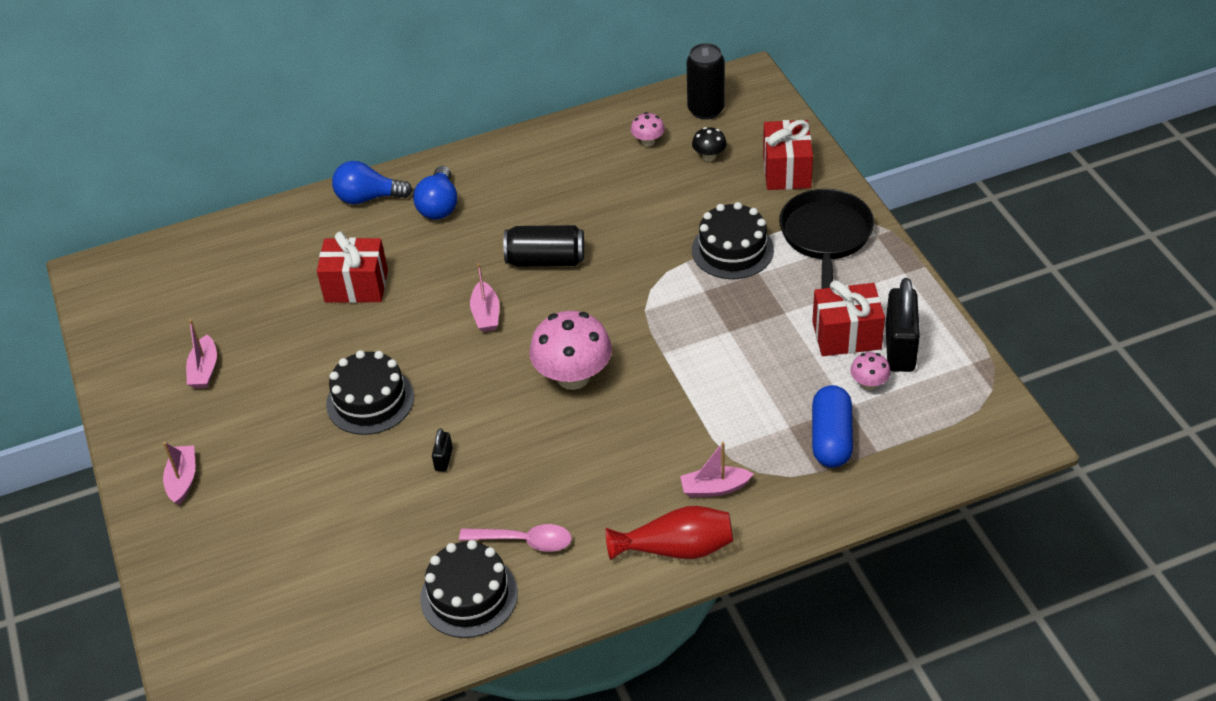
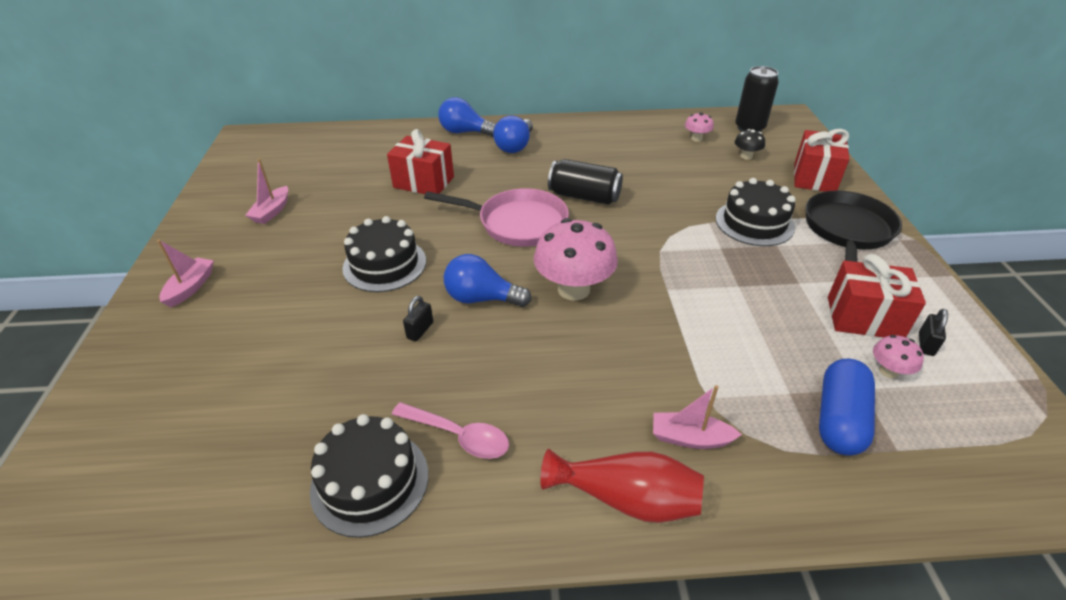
camera: 15 degrees right, 5 degrees down
pink boat [470,263,500,332] -> pink pan [424,188,569,247]
black padlock [885,278,920,372] -> black padlock [919,309,948,356], size x0.46
none -> blue light bulb [444,254,532,307]

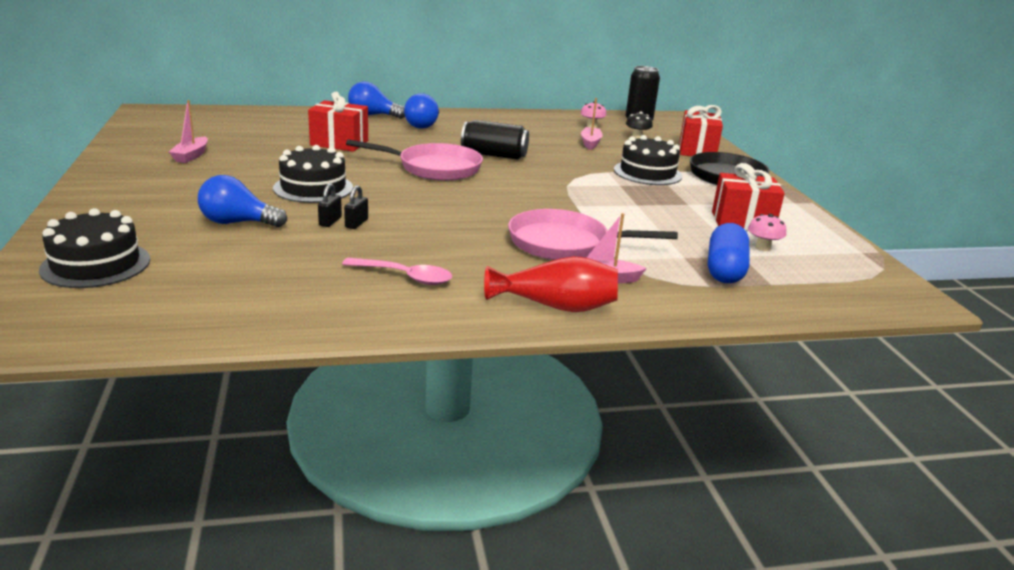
camera: 10 degrees left, 15 degrees down
pink boat [157,240,214,307] -> pink boat moved to [581,98,603,150]
black cake [310,414,429,538] -> black cake moved to [39,208,150,288]
blue light bulb [444,254,532,307] -> blue light bulb moved to [198,175,287,227]
pink mushroom [534,218,618,301] -> none
black padlock [919,309,948,356] -> black padlock moved to [318,183,342,227]
none -> pink pan [508,209,678,260]

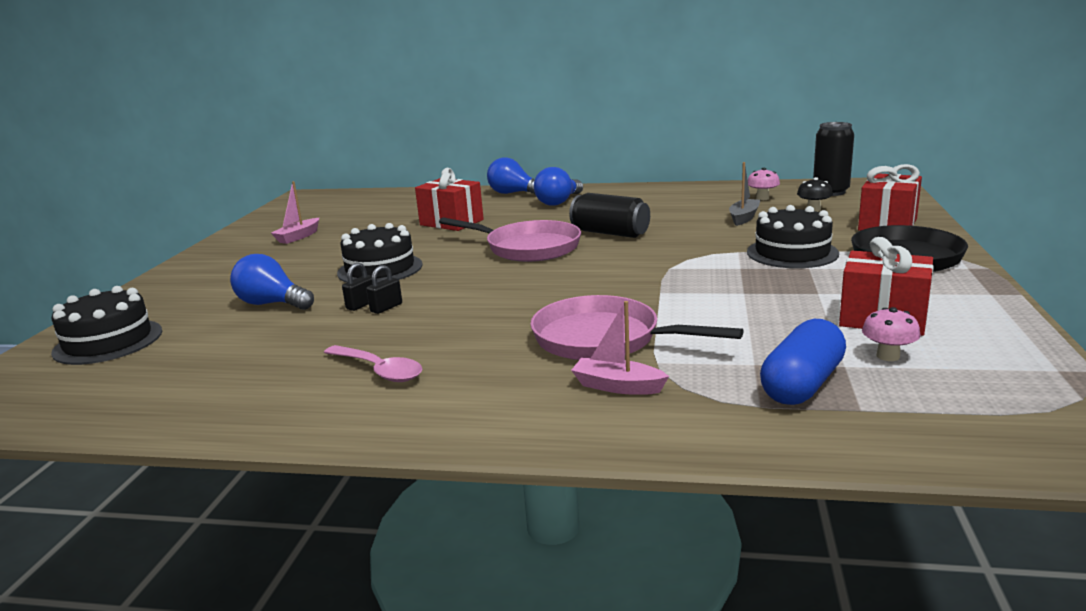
camera: 25 degrees right, 5 degrees down
red vase [484,256,618,312] -> none
pink boat [581,98,603,150] -> grey boat [729,162,761,226]

